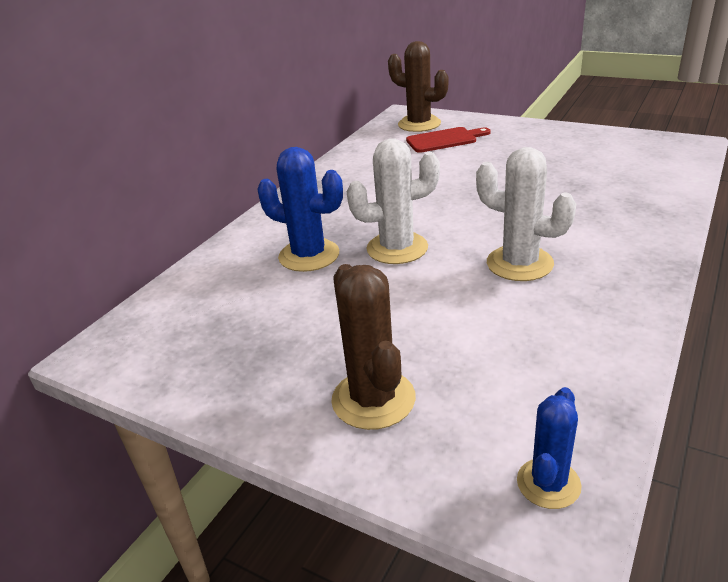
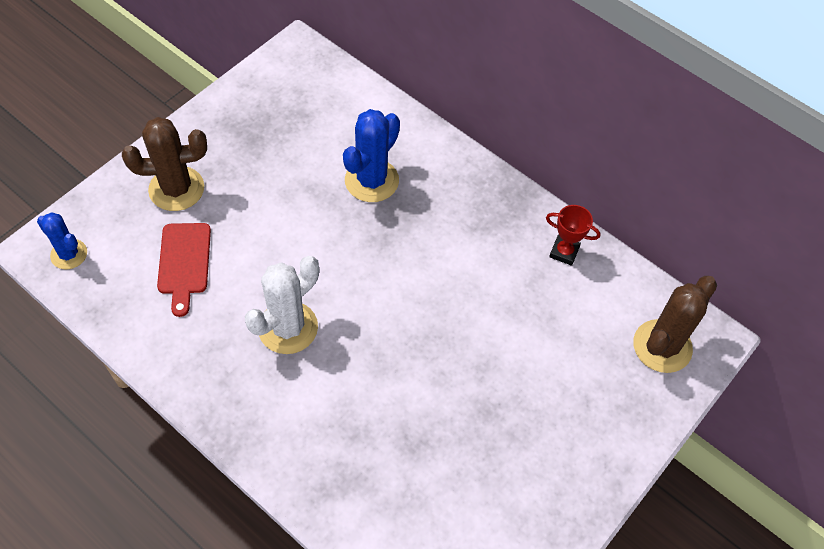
camera: 95 degrees right, 25 degrees up
white cactus [347,138,440,264] -> none
red cutting board [406,127,491,153] -> red cutting board moved to [157,223,211,317]
none -> red trophy [546,205,601,266]

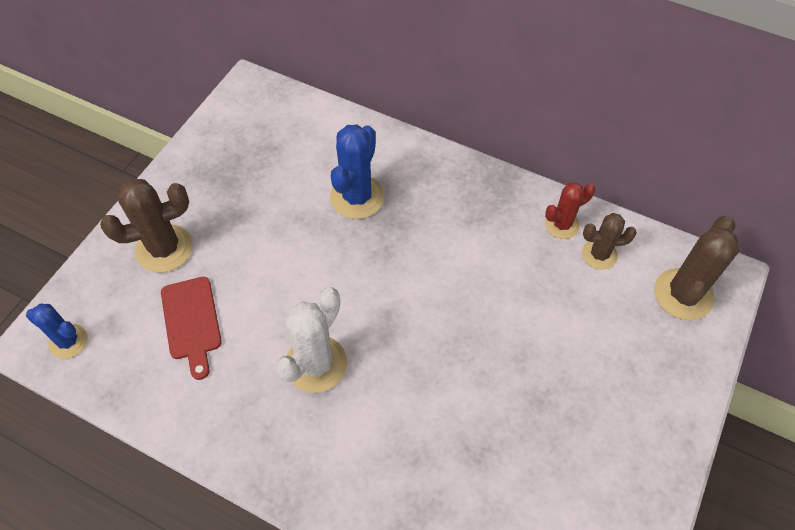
camera: 10 degrees left, 0 degrees up
red trophy [546,205,601,266] -> red cactus [545,182,595,239]
none -> brown cactus [582,213,637,270]

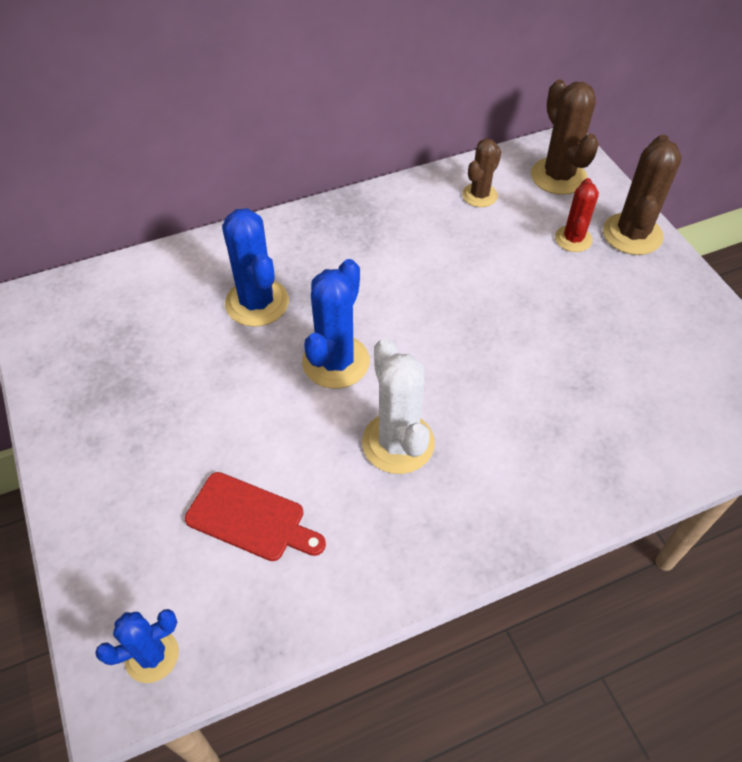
camera: 50 degrees left, 5 degrees down
brown cactus [100,179,193,273] -> brown cactus moved to [603,135,682,255]
red cactus [545,182,595,239] -> red cactus moved to [555,178,599,252]
none -> blue cactus [302,259,370,389]

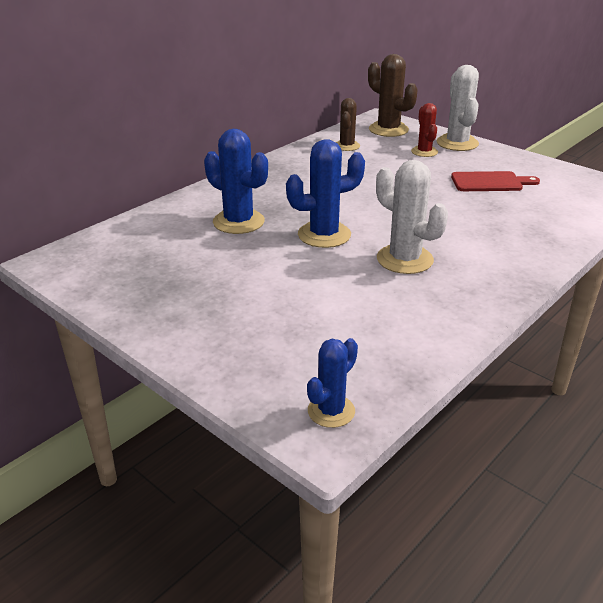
camera: 25 degrees left, 20 degrees down
red cutting board [185,472,326,561] -> red cutting board moved to [451,171,540,191]
blue cactus [302,259,370,389] -> blue cactus turned 75 degrees clockwise [286,139,365,248]
brown cactus [603,135,682,255] -> white cactus [437,65,479,151]

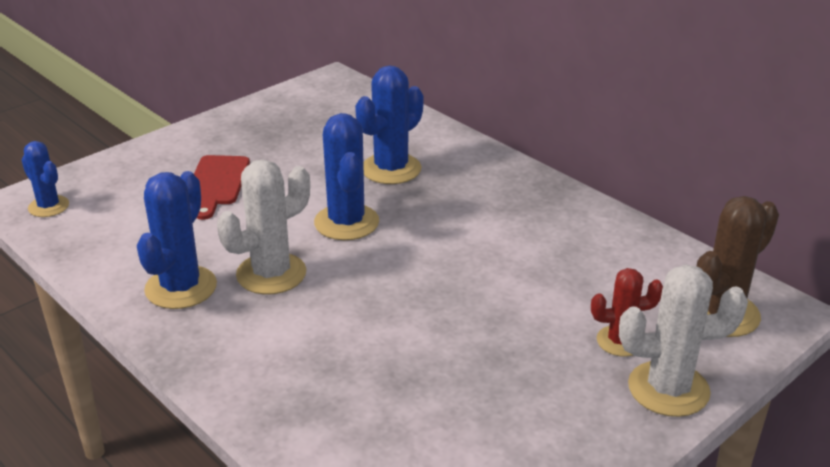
camera: 95 degrees right, 0 degrees up
brown cactus [336,98,360,151] -> none
red cutting board [451,171,540,191] -> red cutting board moved to [194,155,250,220]
none -> blue cactus [137,171,217,309]

